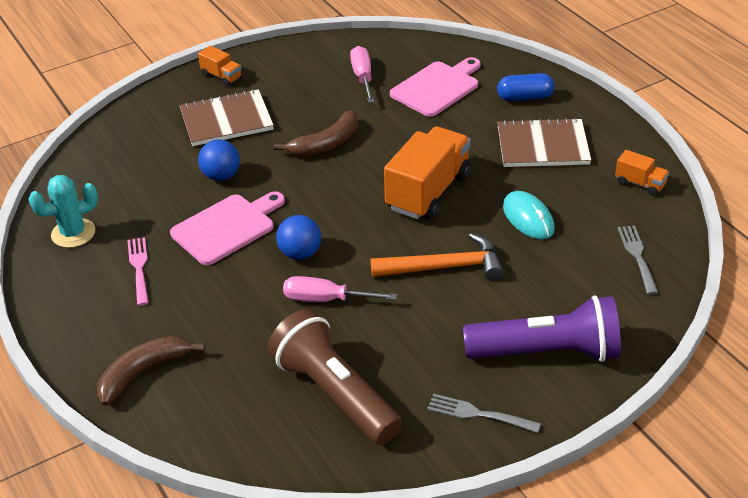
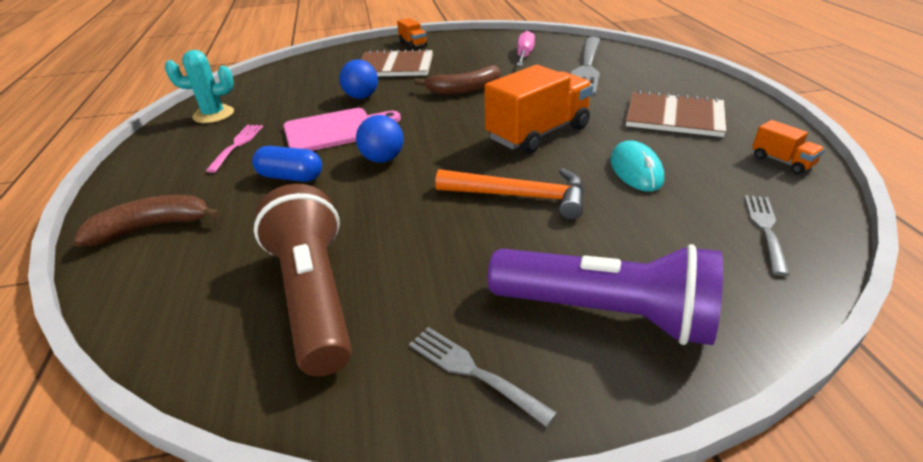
camera: 20 degrees right, 5 degrees down
pink screwdriver [283,276,397,302] -> none
pink cutting board [390,57,481,117] -> grey fork [571,37,600,95]
blue capsule [497,73,555,101] -> blue capsule moved to [252,146,322,182]

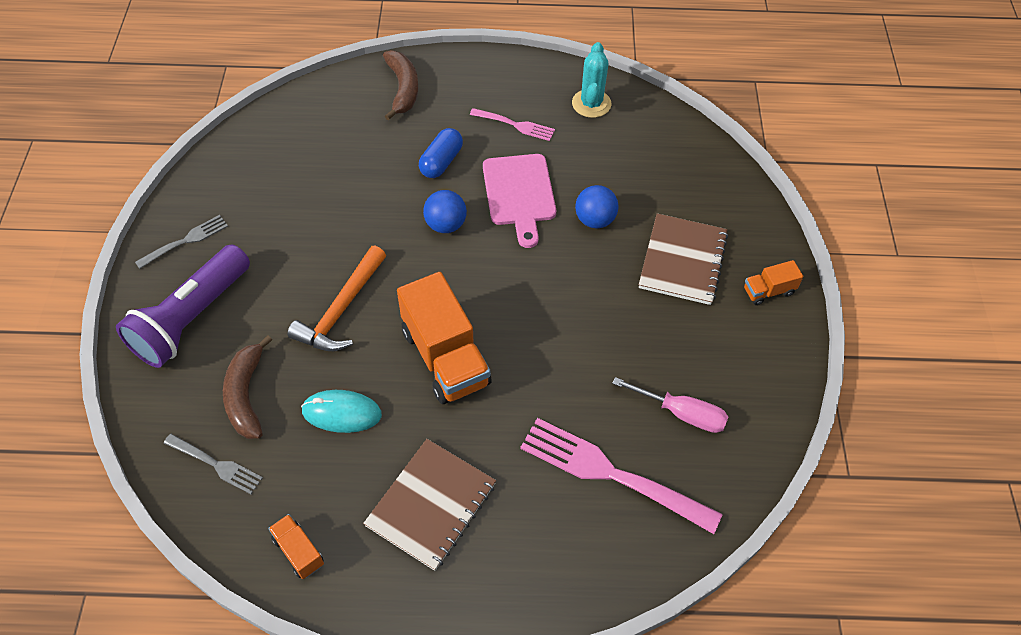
camera: 100 degrees right, 20 degrees up
brown flashlight [254,184,352,376] -> none
brown banana [414,65,501,95] -> brown banana moved to [223,335,272,439]
grey fork [571,37,600,95] -> pink fork [520,418,723,534]
orange truck [752,120,825,174] -> orange truck turned 75 degrees clockwise [268,514,324,579]

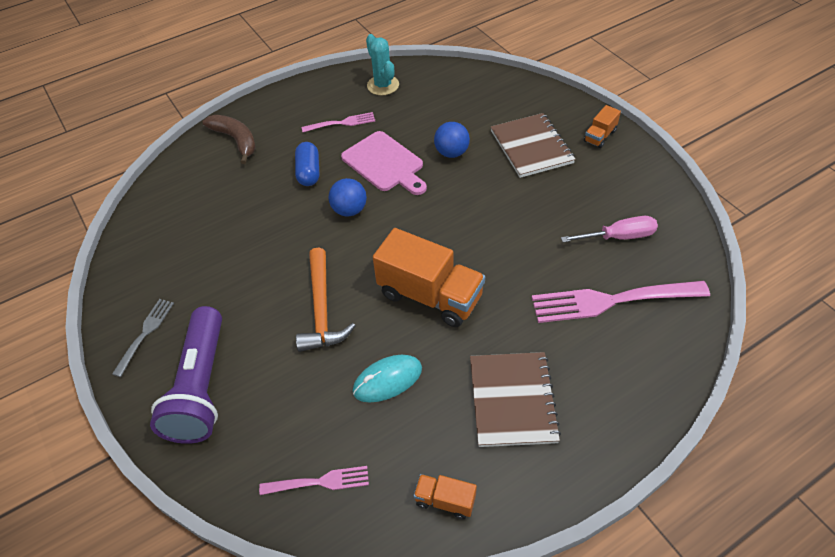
camera: 30 degrees left, 5 degrees down
grey fork [164,434,263,494] -> pink fork [259,466,369,495]
brown banana [223,335,272,439] -> none

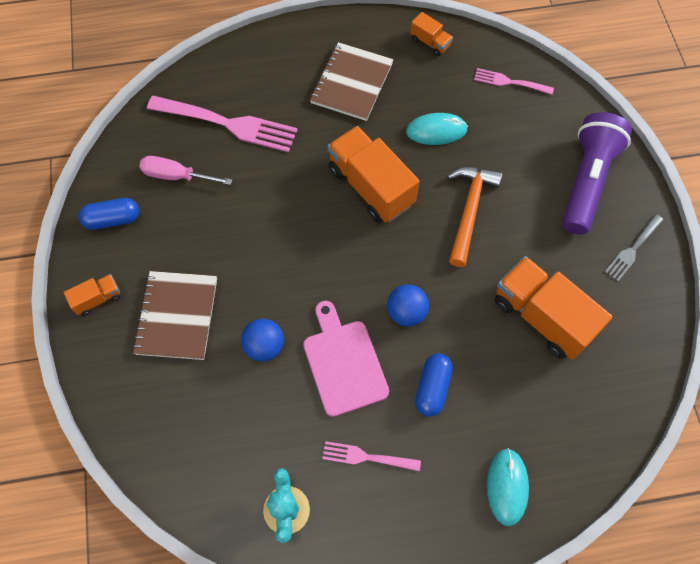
camera: 160 degrees left, 15 degrees up
brown banana [202,115,256,164] -> turquoise mouse [487,448,529,526]
none -> blue capsule [79,198,139,230]
none -> orange truck [495,256,613,360]

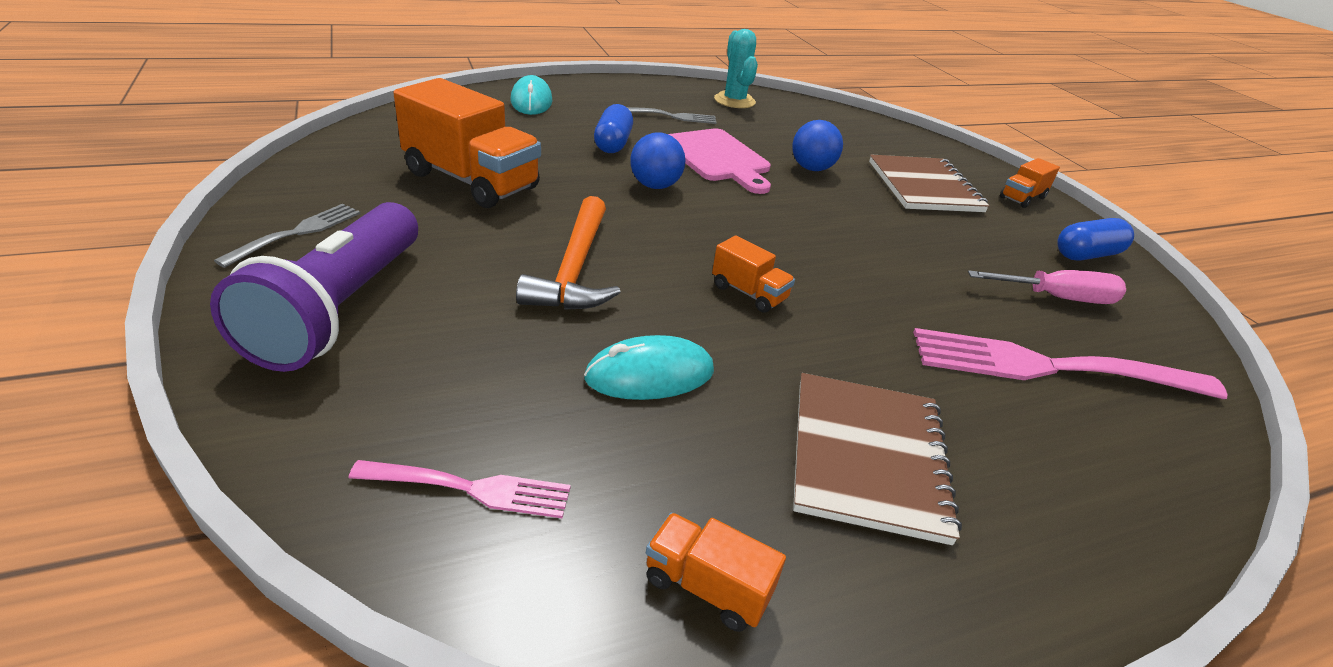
camera: 165 degrees right, 30 degrees down
pink fork [322,441,421,471] -> grey fork [627,107,717,124]
orange truck [328,126,419,223] -> orange truck [712,235,795,313], size x0.47

